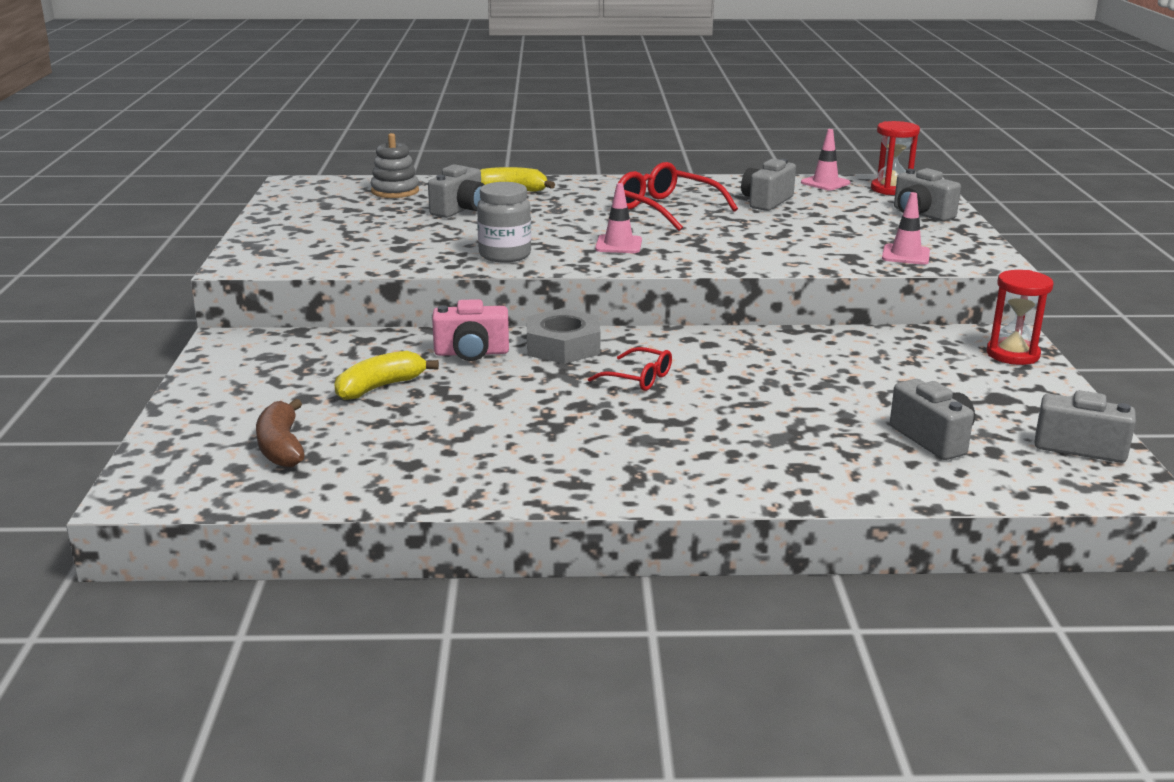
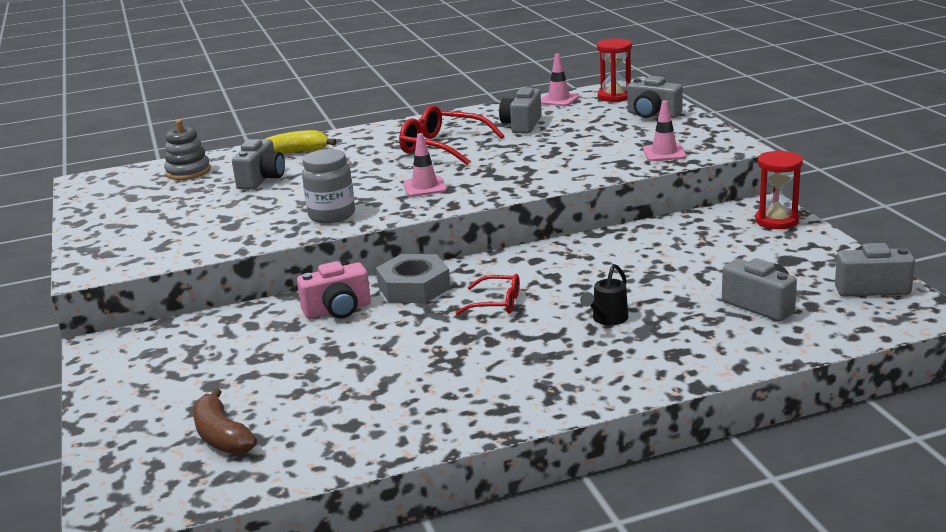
camera: 15 degrees left, 0 degrees up
yellow banana [334,351,439,400] -> none
none -> black watering can [580,264,629,325]

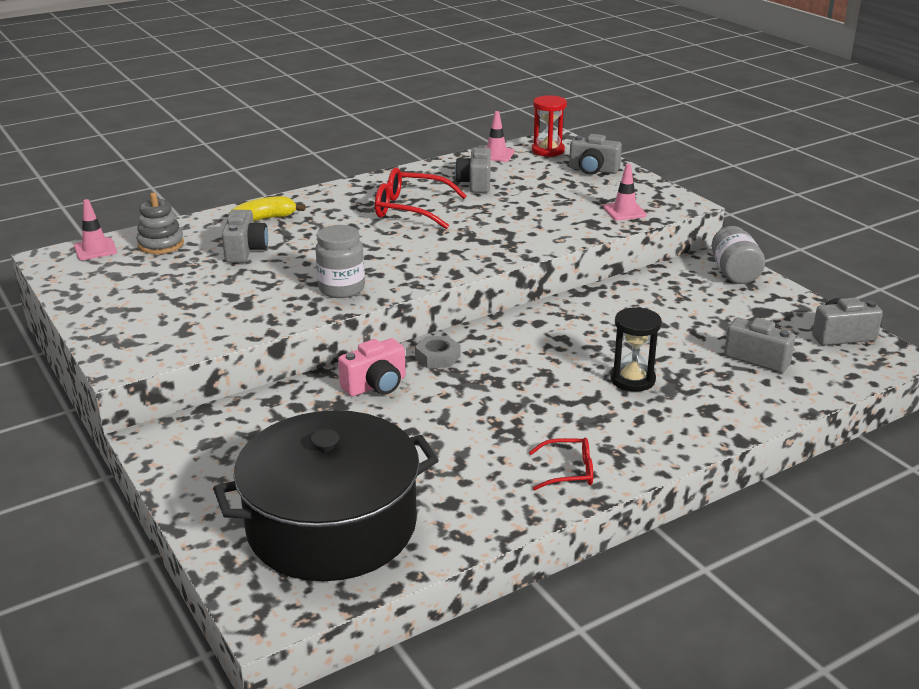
camera: 15 degrees left, 5 degrees up
brown banana [193,388,257,455] -> black pot [213,410,439,581]
grey nut [376,254,451,303] -> grey nut [415,336,461,368], size x0.64
pink traffic cone [403,133,447,197] -> pink traffic cone moved to [74,199,117,260]
red glasses [456,274,520,315] -> red glasses moved to [529,438,593,490]
black watering can [580,264,629,325] -> black hourglass [610,307,662,392]
red hourglass [755,150,803,229] -> grey jar [712,226,765,284]

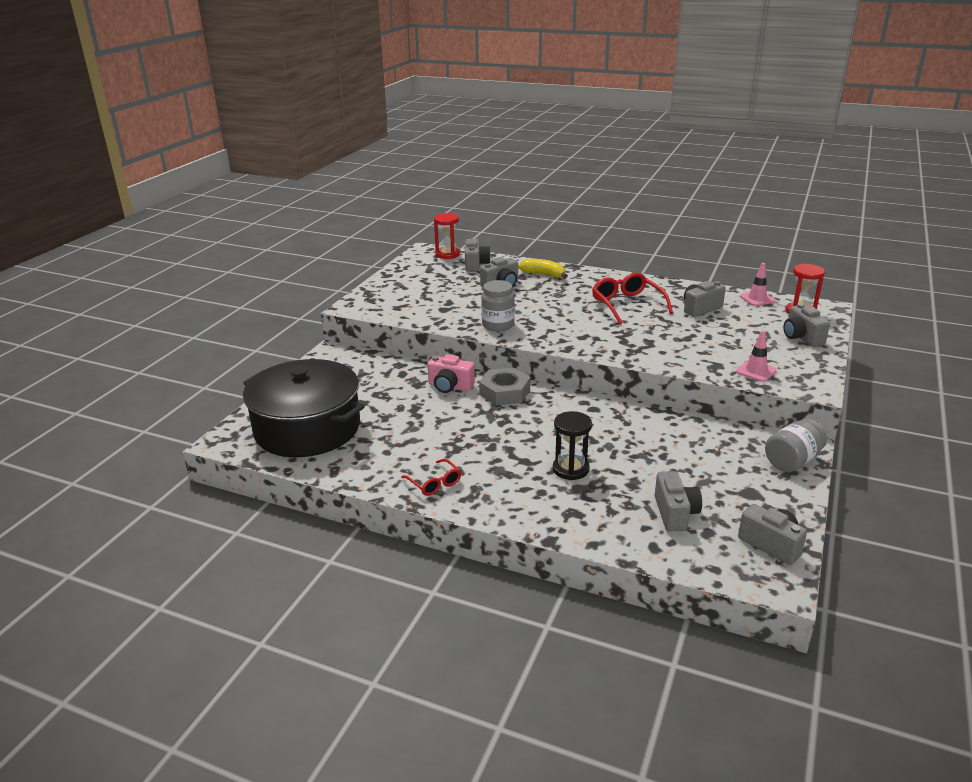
camera: 55 degrees right, 0 degrees up
pink traffic cone [74,199,117,260] -> red hourglass [434,213,460,259]
grey stacking toy [136,193,184,254] -> grey camera [465,239,491,272]
grey nut [415,336,461,368] -> grey nut [479,367,530,405], size x1.56

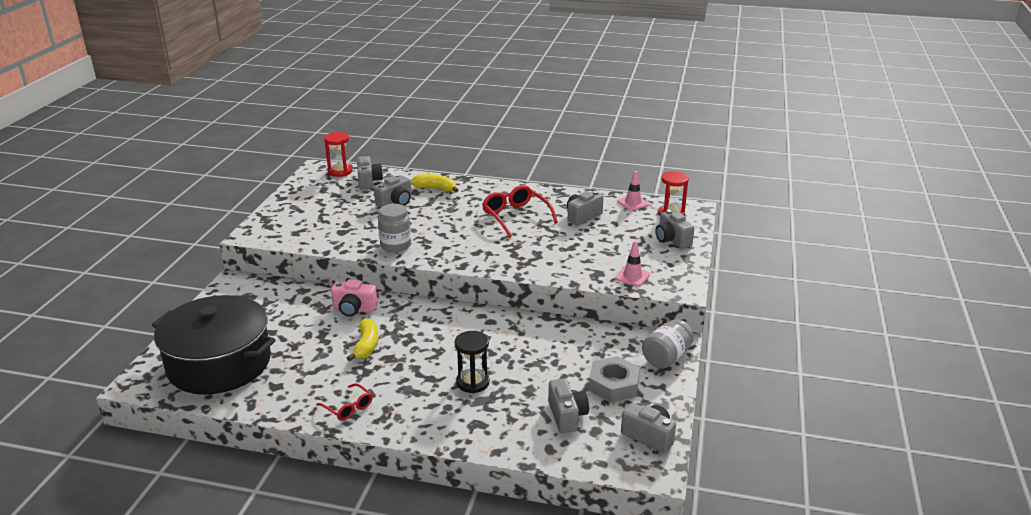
camera: 10 degrees left, 0 degrees up
grey nut [479,367,530,405] -> grey nut moved to [589,356,640,402]
none -> yellow banana [347,318,379,361]

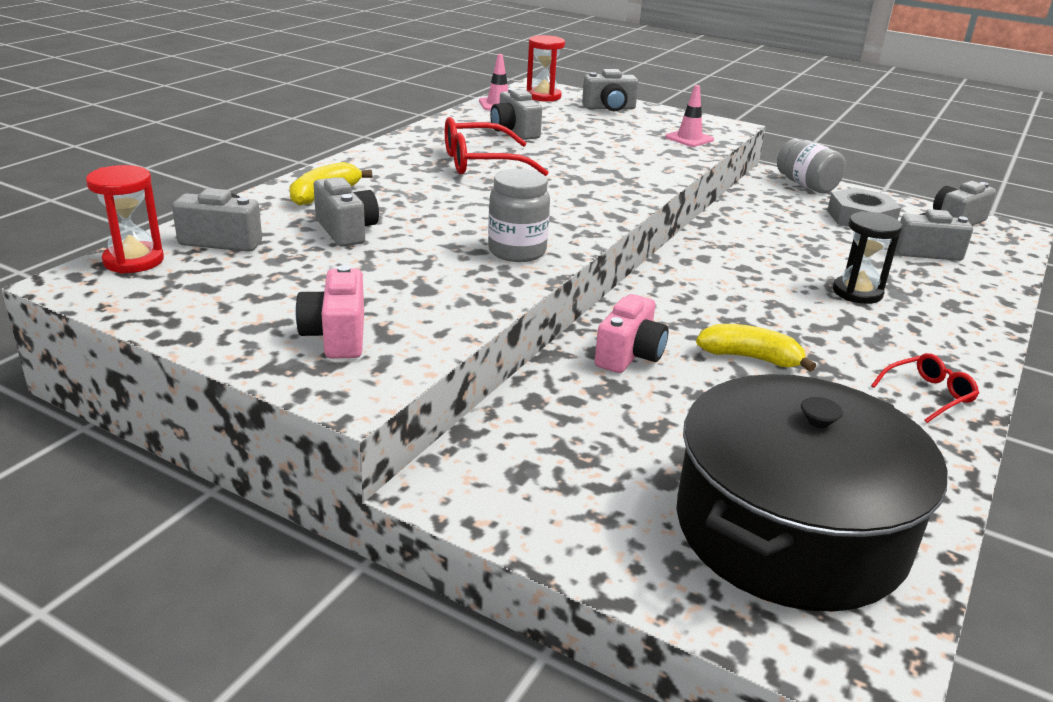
camera: 75 degrees left, 0 degrees up
none -> pink camera [295,265,364,359]

